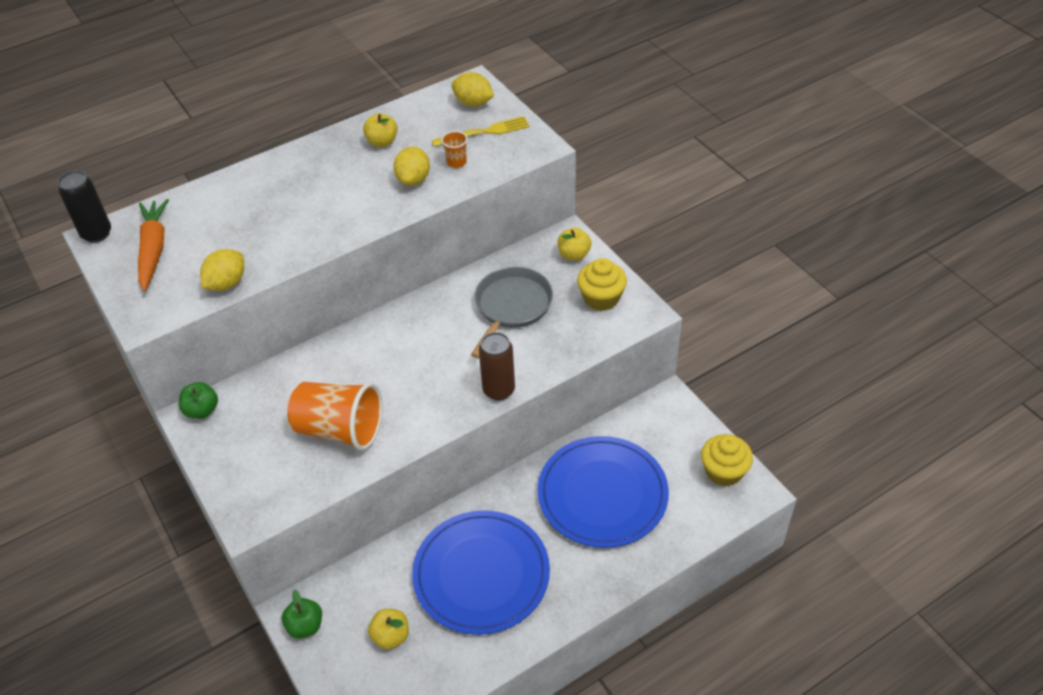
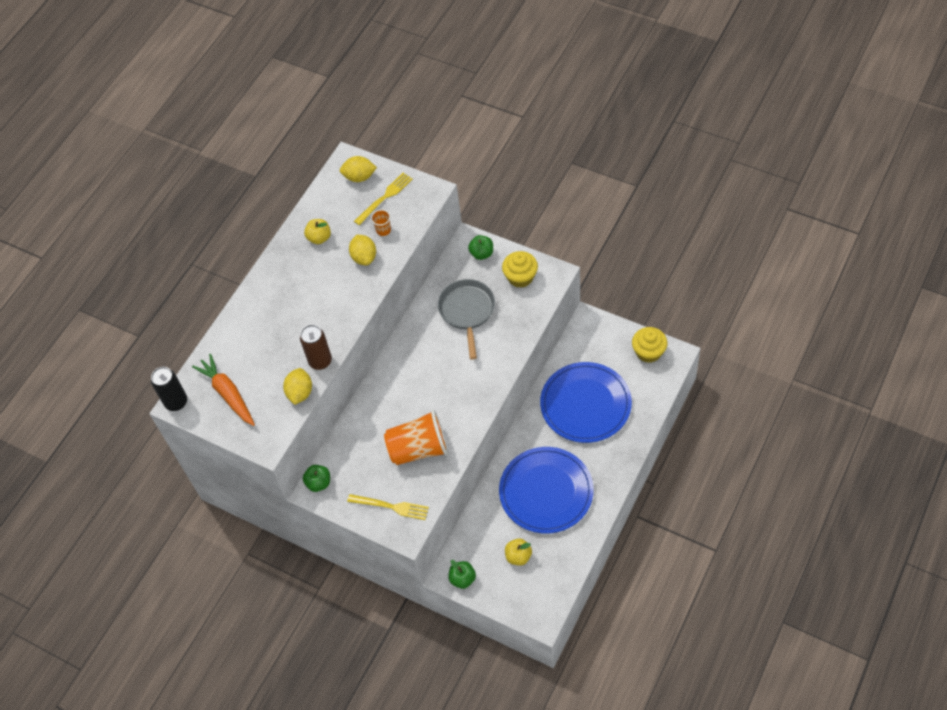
camera: 25 degrees left, 10 degrees up
brown can [479,332,515,401] -> brown can moved to [300,325,332,370]
yellow apple [558,228,591,261] -> green apple [468,235,493,260]
none -> yellow fork [347,494,429,520]

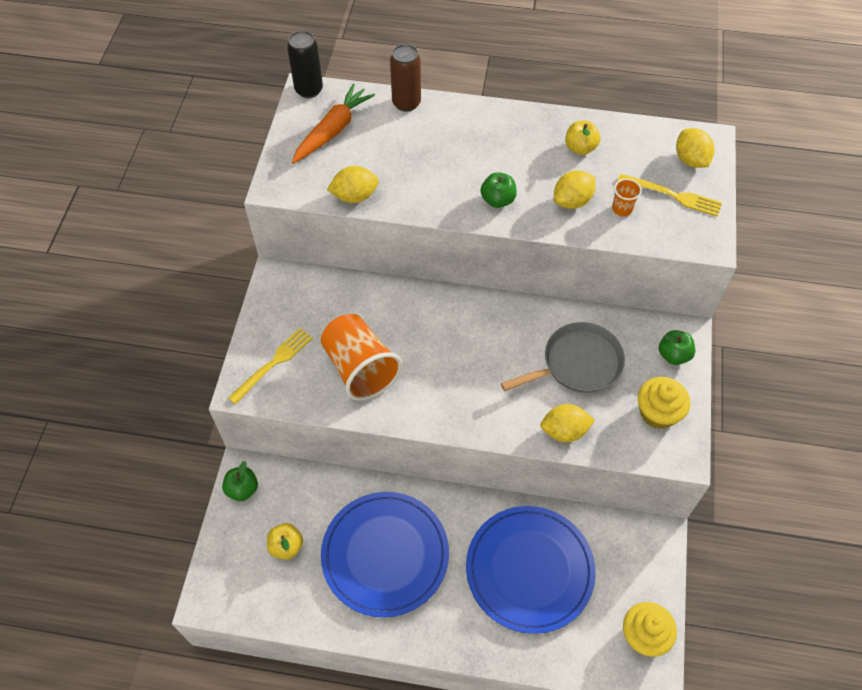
camera: 65 degrees right, 0 degrees up
brown can [300,325,332,370] -> brown can moved to [390,44,421,112]
green apple [303,465,330,492] -> green apple moved to [481,172,517,208]
yellow fork [347,494,429,520] -> yellow fork turned 135 degrees counterclockwise [228,328,313,405]
none -> yellow lemon [540,404,595,442]

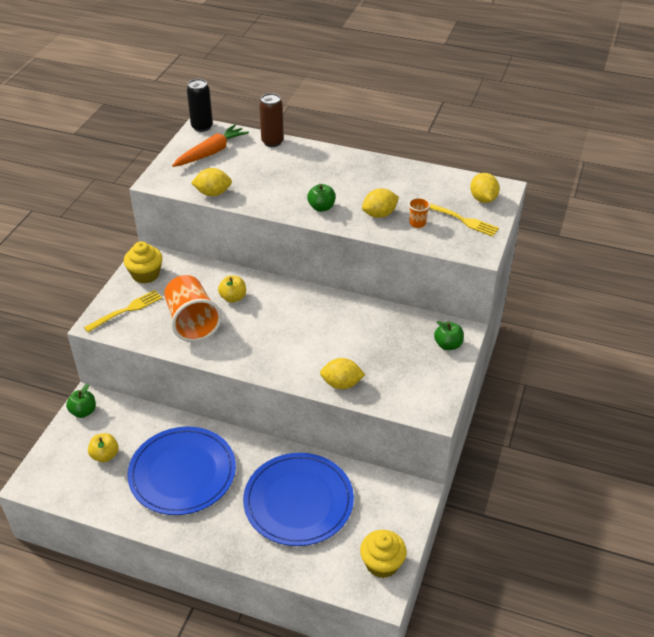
camera: 10 degrees right, 15 degrees down
grey pan [501,322,625,393] -> none
yellow apple [565,121,600,155] -> yellow apple moved to [218,275,246,303]
yellow cupcake [638,377,690,429] -> yellow cupcake moved to [124,242,162,284]

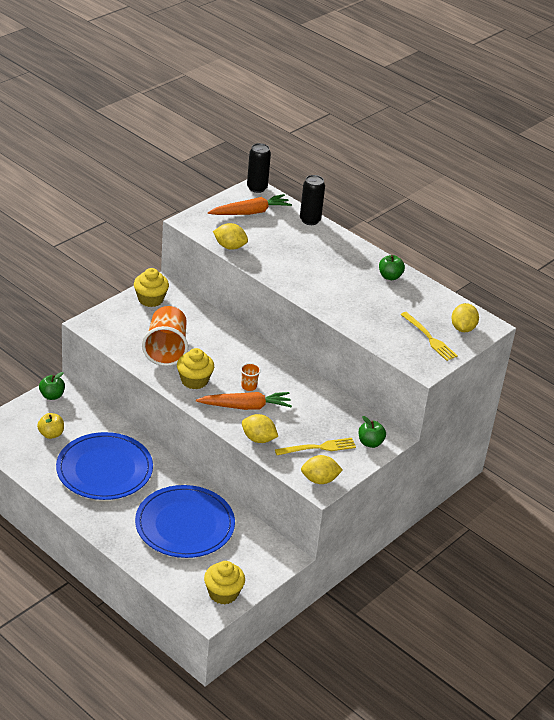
camera: 20 degrees right, 5 degrees down
yellow fork [84,290,162,332] -> yellow fork moved to [275,438,356,455]
yellow apple [218,275,246,303] -> none
brown can [259,93,284,147] -> black can [300,175,325,225]
green apple [307,184,336,212] -> green apple moved to [379,255,405,280]
yellow lemon [362,188,399,218] -> yellow lemon moved to [301,455,343,484]
orange cup [408,198,430,228] -> orange cup moved to [241,363,261,391]
none -> yellow cupcake [177,348,214,389]
none -> orange carrot [196,392,292,410]

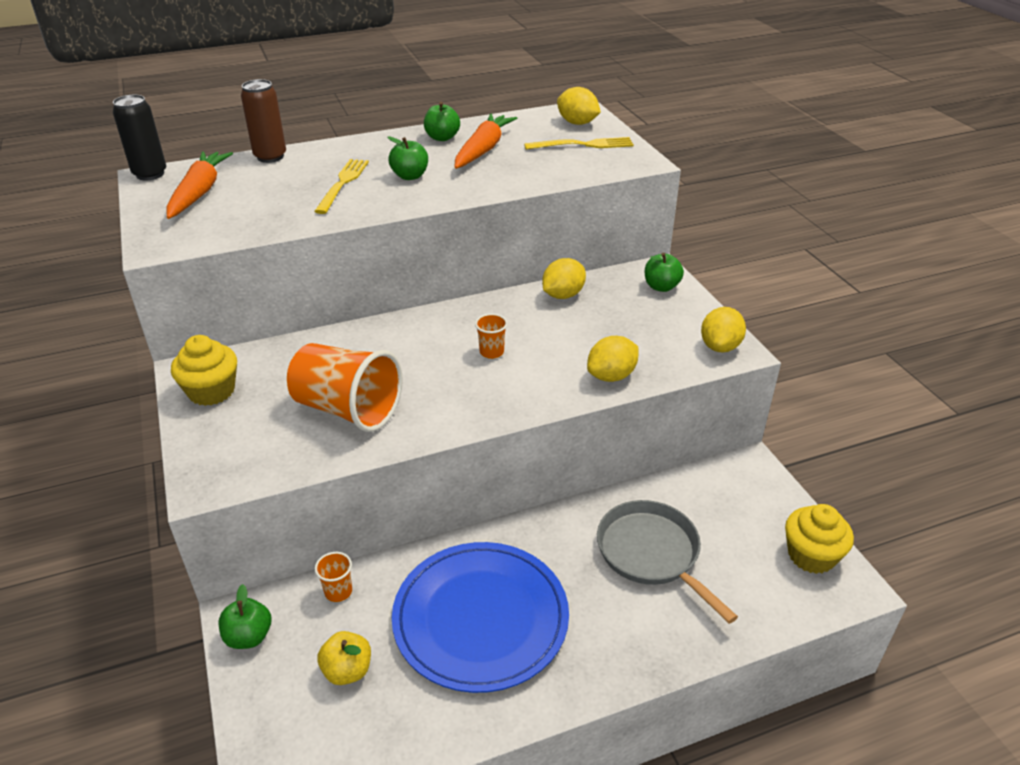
camera: 60 degrees left, 0 degrees up
blue plate [135,485,235,558] -> grey pan [597,500,738,624]
yellow cupcake [177,348,214,389] -> none
orange carrot [196,392,292,410] -> orange carrot moved to [455,113,517,169]
yellow lemon [213,223,248,250] -> yellow lemon moved to [542,258,586,299]
yellow fork [275,438,356,455] -> yellow fork moved to [314,159,369,214]
black can [300,175,325,225] -> brown can [241,79,286,163]
none -> orange cup [315,552,352,602]
none -> green apple [388,136,428,180]

